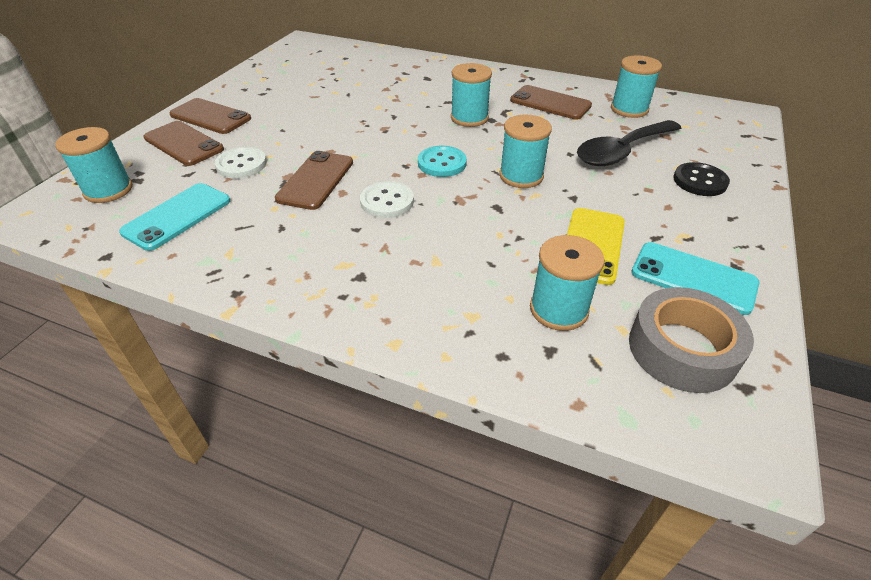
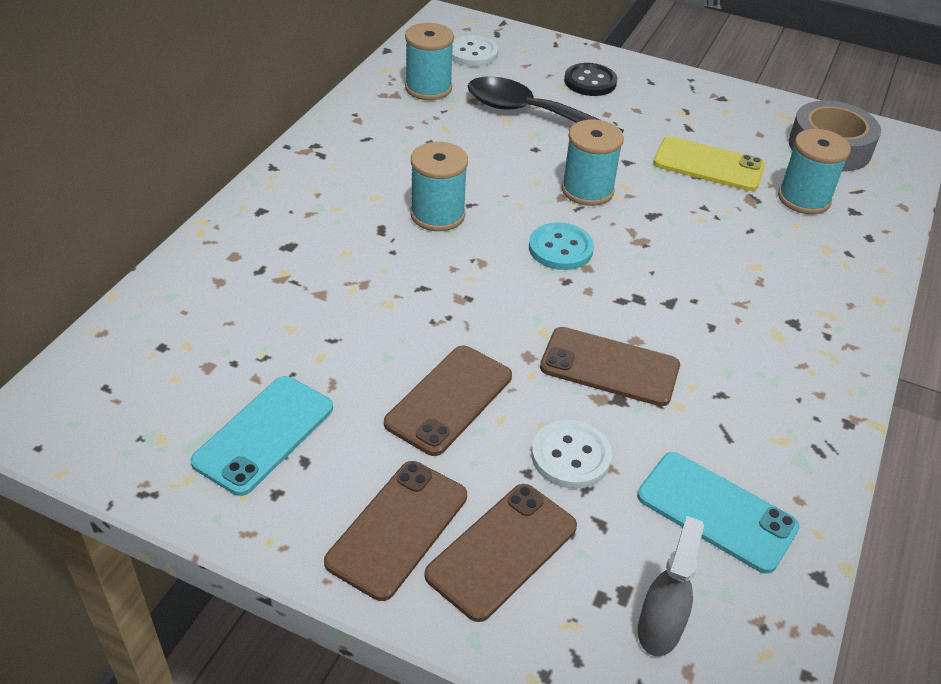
camera: 90 degrees left, 0 degrees up
turquoise spool [55,127,133,203] -> grey spray bottle [638,516,704,656]
white button [360,181,414,218] -> white button moved to [452,35,498,66]
brown phone [510,85,592,120] -> brown phone moved to [384,346,512,456]
black spoon [577,120,681,166] -> black spoon turned 150 degrees clockwise [468,76,624,133]
turquoise phone [631,242,759,315] -> turquoise phone moved to [190,376,333,496]

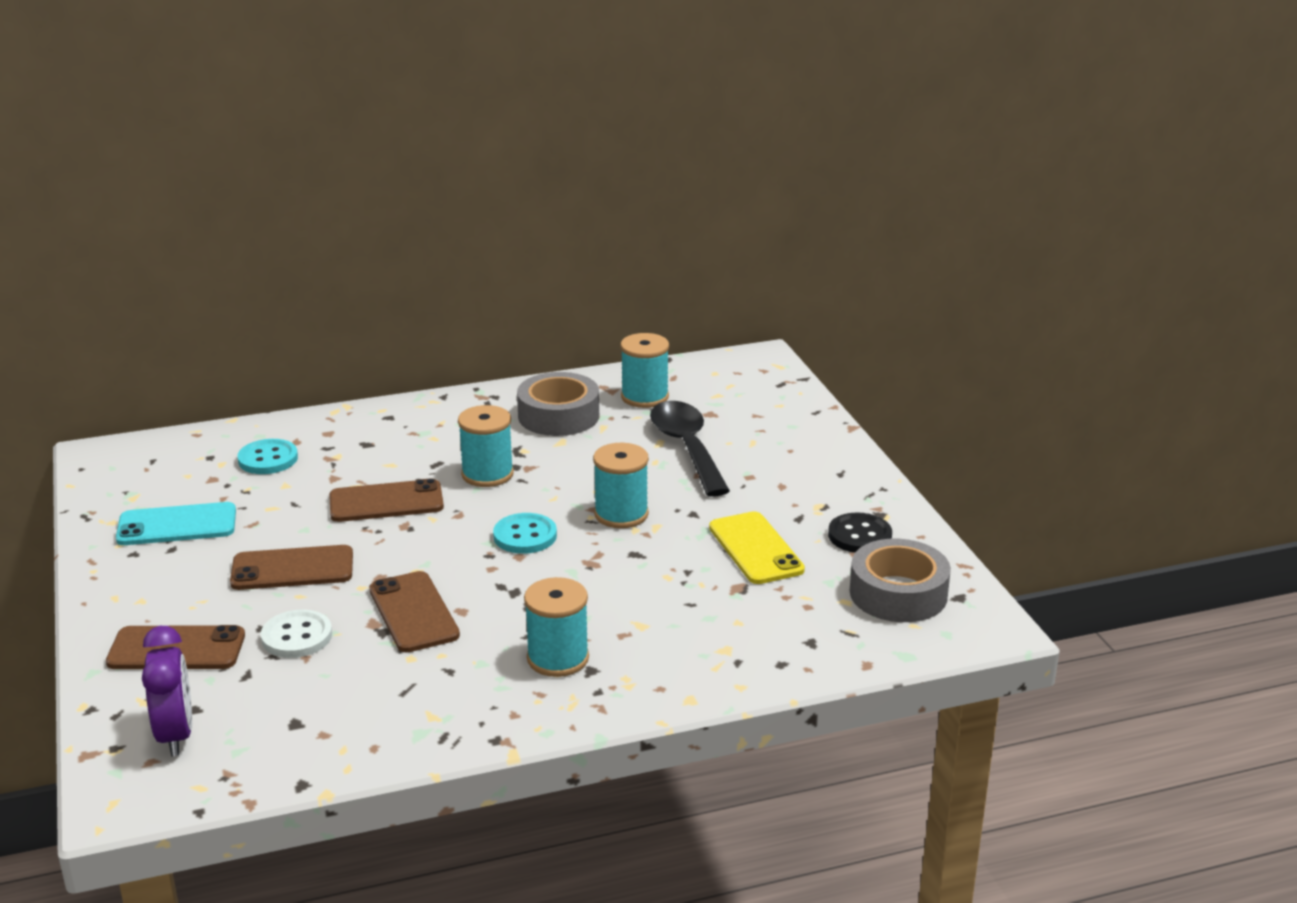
camera: 50 degrees right, 15 degrees down
brown phone [324,461,467,601] -> brown phone moved to [329,478,444,522]
white button [452,35,498,66] -> none
black button [564,63,617,96] -> black button moved to [828,512,892,553]
turquoise phone [637,452,800,574] -> none
grey spray bottle [638,516,704,656] -> purple clock [142,626,192,756]
turquoise spool [778,129,851,214] -> turquoise spool moved to [524,577,589,677]
none -> turquoise button [237,439,298,474]
none -> grey tape [517,372,599,436]

